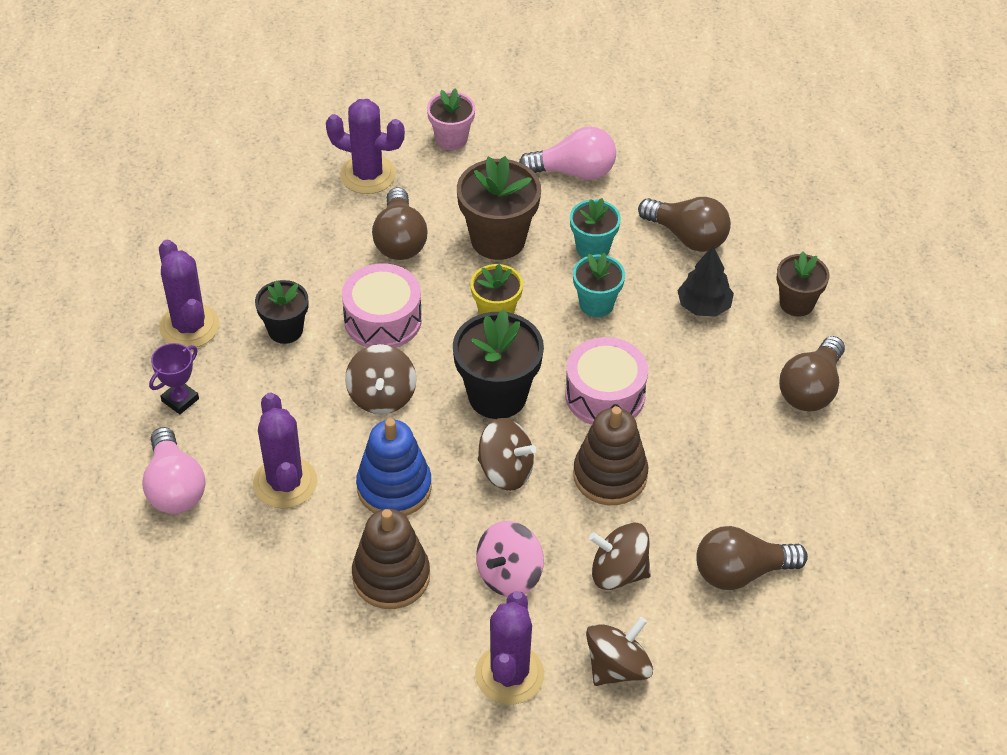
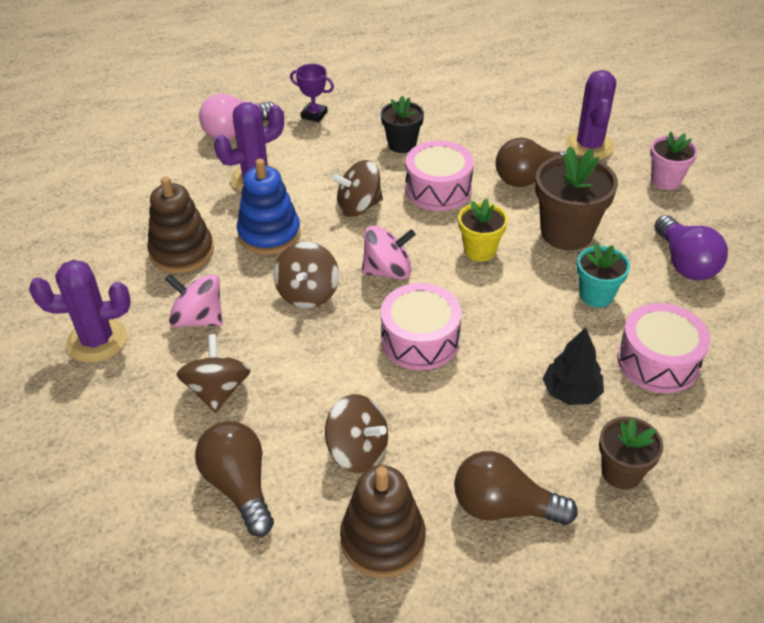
camera: 75 degrees right, 5 degrees down
purple cactus [159,240,220,347] -> none
black flower pot [453,309,544,419] -> pink spinning top [362,226,416,279]
pink light bulb [519,126,616,180] -> purple light bulb [654,215,728,280]
turquoise flower pot [573,253,625,317] -> none
brown stacking toy [573,406,648,505] -> brown stacking toy moved to [340,465,426,578]
brown spinning top [586,617,653,686] -> brown spinning top moved to [325,394,388,473]
brown light bulb [638,197,731,252] -> pink drum [617,303,710,393]

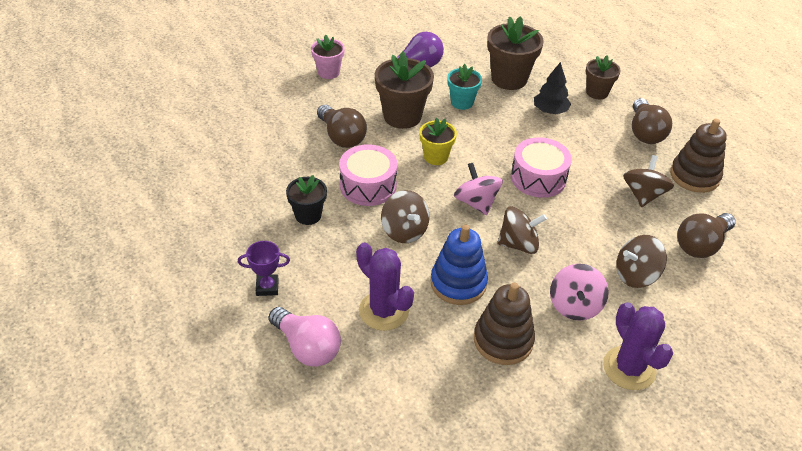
camera: 105 degrees left, 0 degrees up
purple trophy [290,64,334,122] -> purple trophy turned 75 degrees clockwise [238,241,290,296]
purple cactus [565,70,616,160] -> none
pink drum [617,303,710,393] -> brown flower pot [487,16,544,90]

